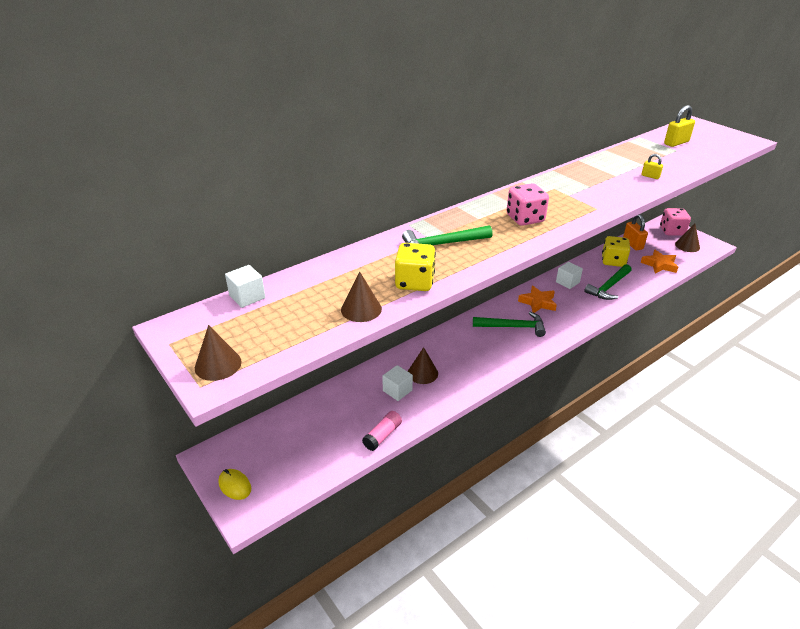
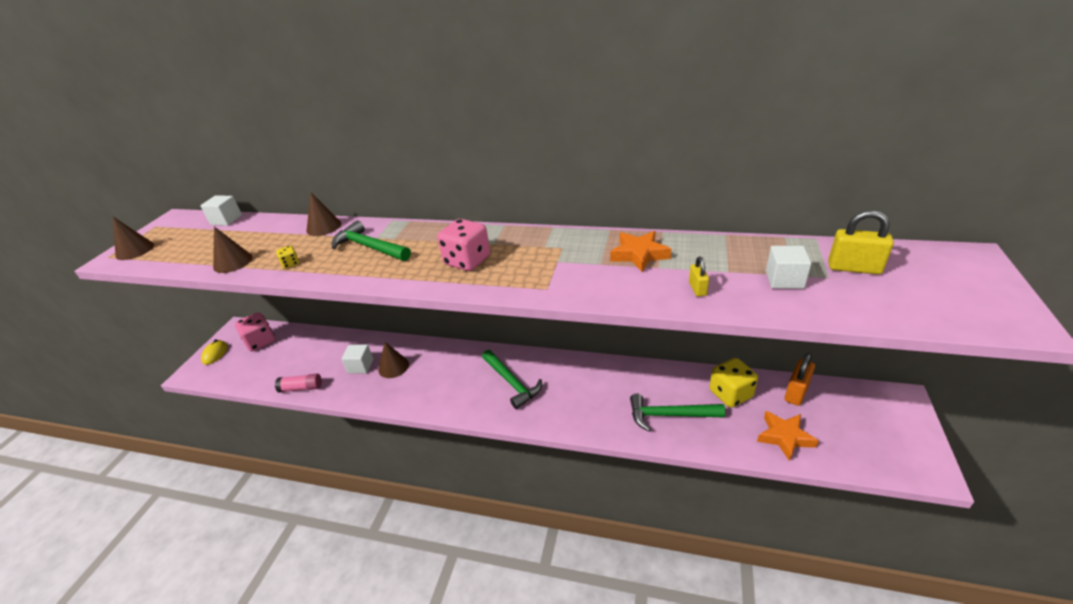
camera: 55 degrees right, 0 degrees up
yellow dice [395,243,436,291] -> yellow dice [276,245,299,269], size x0.46
orange star [518,285,557,313] -> orange star moved to [610,231,671,272]
white cube [556,262,583,289] -> white cube moved to [766,246,812,289]
pink dice [660,208,691,235] -> pink dice moved to [235,312,275,351]
brown cone [675,223,700,252] -> brown cone moved to [306,193,341,236]

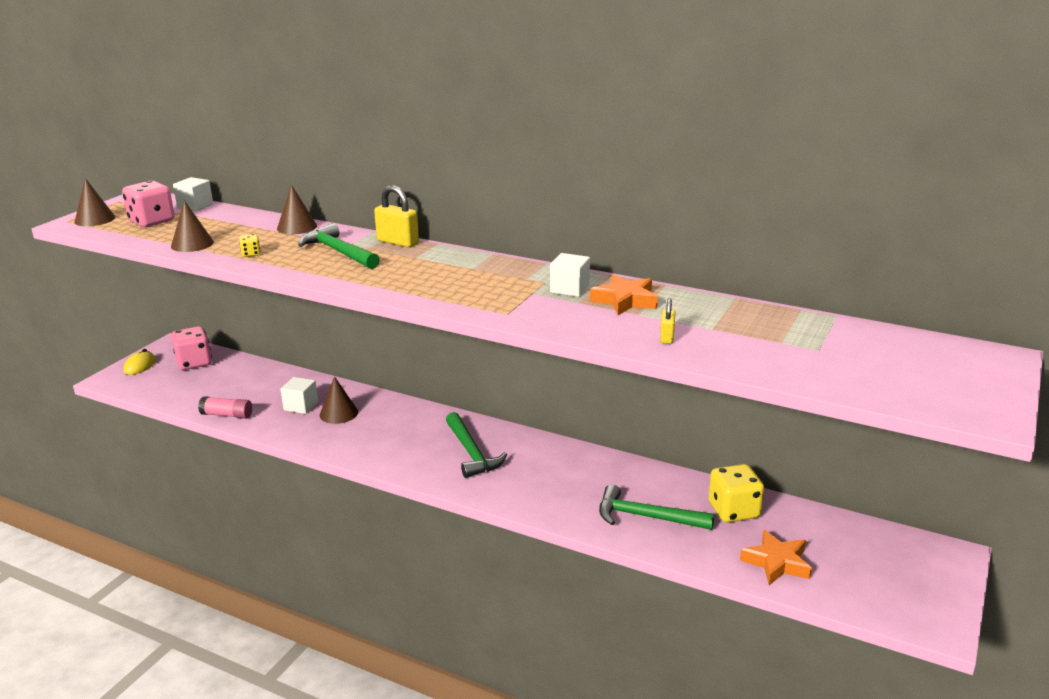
camera: 10 degrees right, 10 degrees down
pink dice [437,219,490,271] -> pink dice moved to [122,180,175,227]
white cube [766,246,812,289] -> white cube moved to [550,253,590,297]
orange padlock [785,353,815,406] -> none
yellow padlock [828,210,894,275] -> yellow padlock moved to [374,185,419,247]

